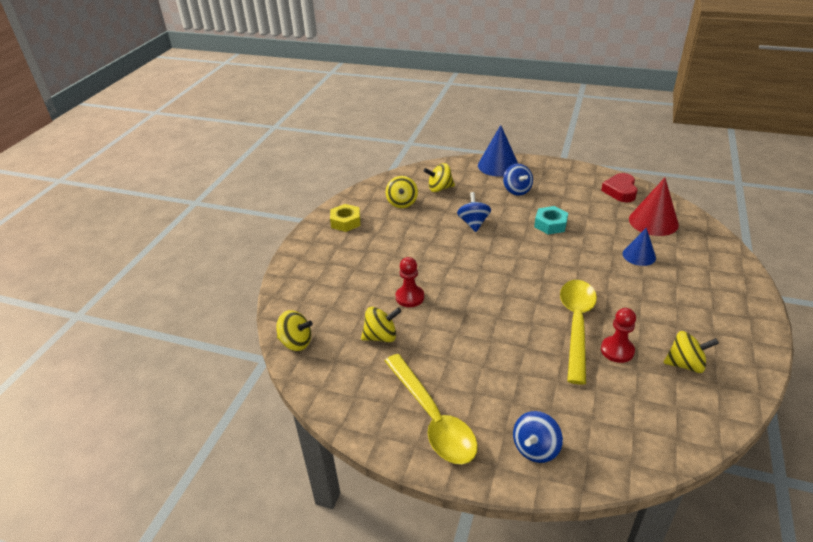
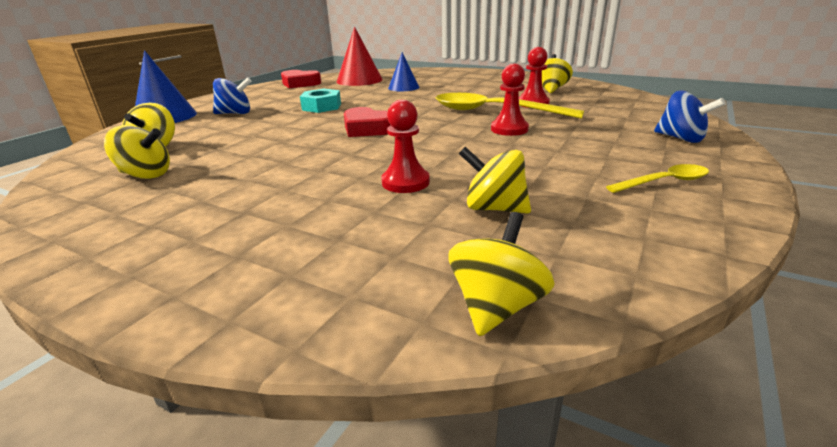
camera: 80 degrees left, 10 degrees down
yellow nut [330,204,361,232] -> none
yellow spinning top [361,307,401,342] -> yellow spinning top turned 60 degrees counterclockwise [459,147,531,214]
yellow spoon [385,354,478,464] -> yellow spoon [606,164,709,193], size x0.50
blue spinning top [457,192,491,232] -> none
none -> red heart [344,107,391,137]
none -> red pawn [491,64,529,136]

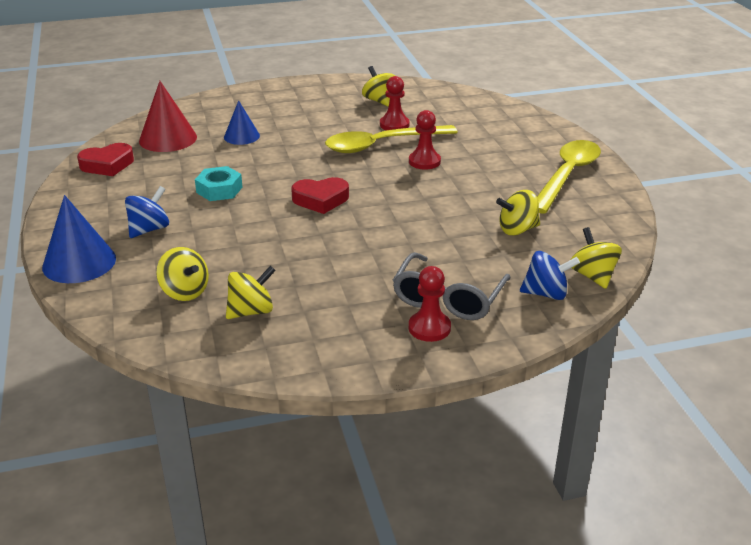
camera: 45 degrees left, 5 degrees up
red pawn [381,100,430,193] -> red pawn moved to [409,266,451,342]
yellow spoon [606,164,709,193] -> yellow spoon [537,140,601,214], size x2.00
blue spinning top [654,91,726,143] -> blue spinning top moved to [520,251,580,300]
none -> grey glasses [393,252,510,320]

